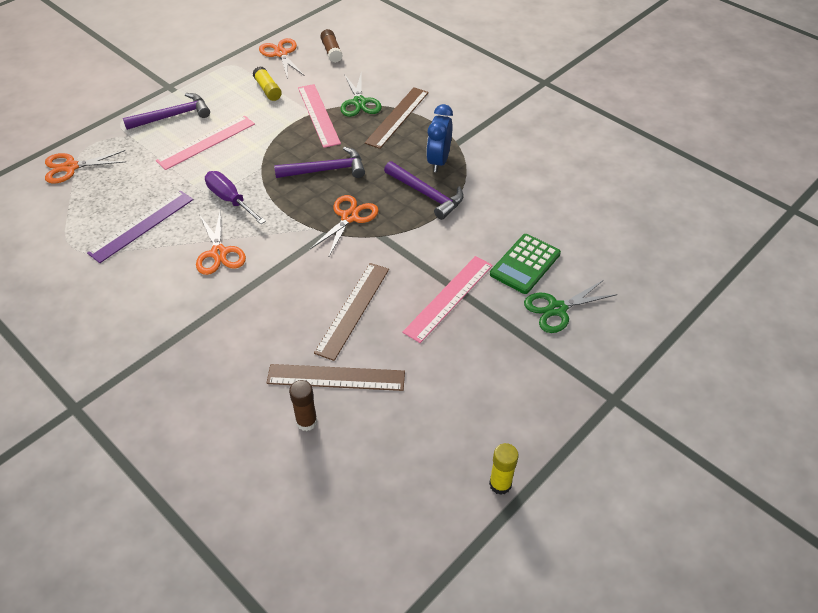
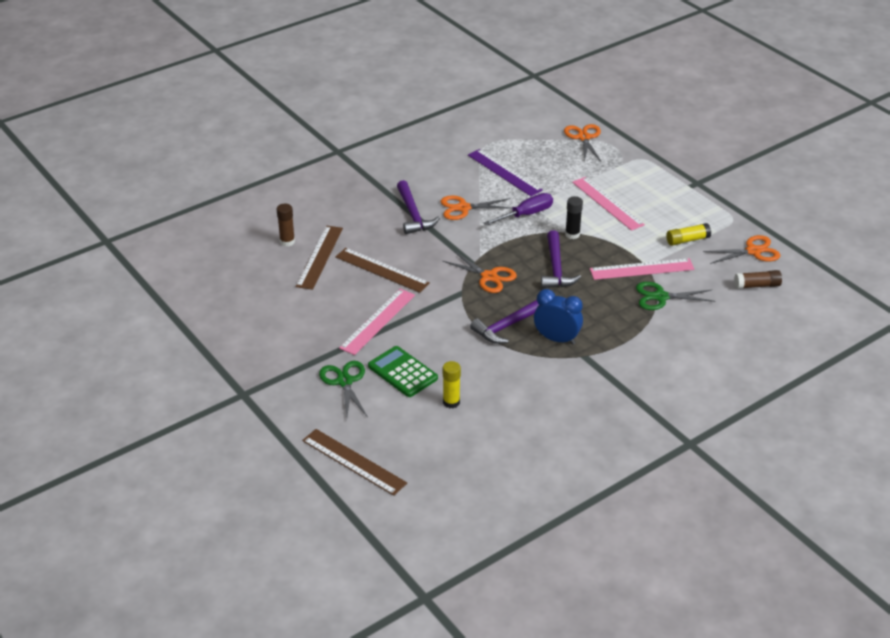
camera: 100 degrees right, 10 degrees down
purple hammer [123,93,210,130] -> purple hammer moved to [397,180,440,234]
brown ruler [364,87,429,149] -> brown ruler moved to [302,429,407,496]
pink ruler [402,256,493,343] -> pink ruler turned 75 degrees clockwise [339,289,415,355]
yellow glue stick [489,443,519,495] -> yellow glue stick moved to [443,361,461,408]
none -> black glue stick [565,196,583,239]

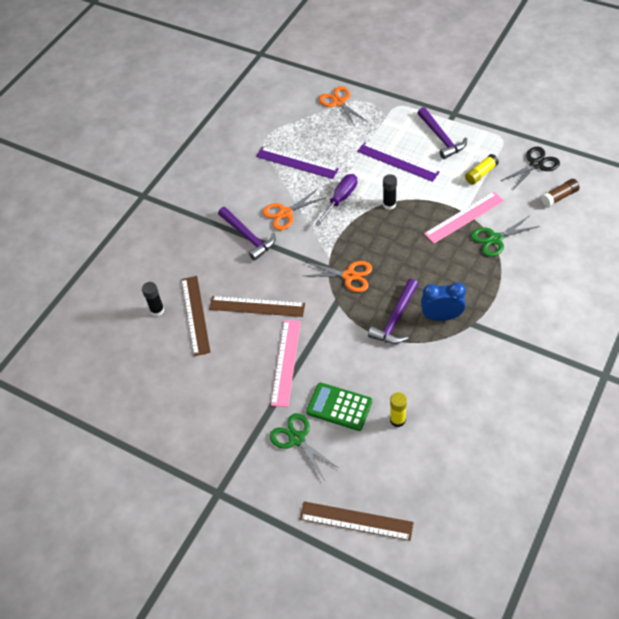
camera: 20 degrees left, 15 degrees up
brown glue stick [277,204,295,246] -> black glue stick [142,282,164,316]
purple hammer [541,230,581,288] -> purple hammer moved to [418,107,467,159]
pink ruler [572,177,645,231] -> purple ruler [357,142,440,182]
orange scissors [703,235,780,264] -> black scissors [501,147,560,189]

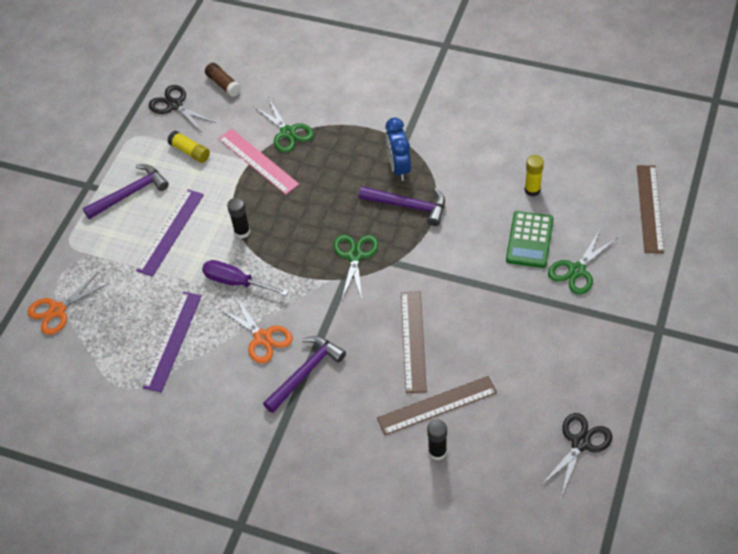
camera: 100 degrees left, 0 degrees up
pink ruler [271,320,301,407] -> none
orange scissors [304,261,372,292] -> green scissors [333,234,378,301]
none -> black scissors [542,413,613,498]

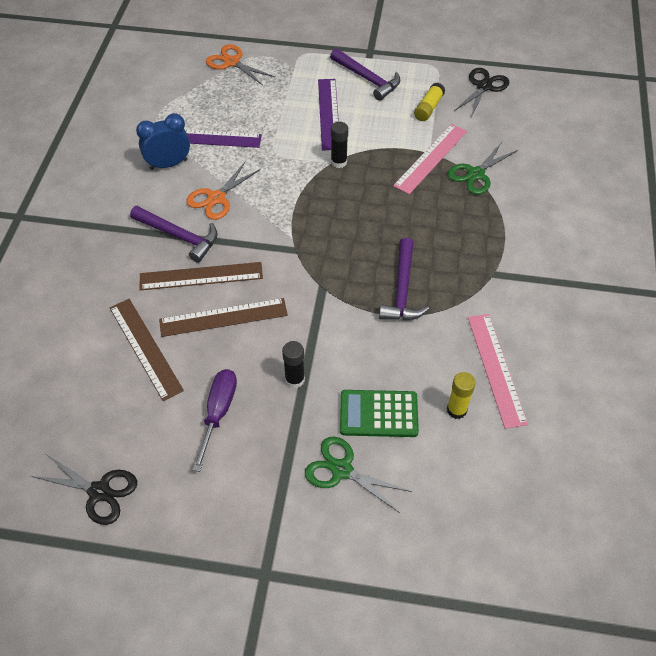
camera: 75 degrees right, 0 degrees up
purple ruler [136,189,204,277] -> purple ruler turned 75 degrees clockwise [318,79,339,150]
purple screwdriver [202,260,288,296] -> purple screwdriver moved to [193,369,237,472]
brown glue stick [205,63,241,97] -> none
green scissors [333,234,378,301] -> none
blue clock [385,117,411,181] -> blue clock moved to [136,113,190,170]
black glue stick [427,420,447,460] -> black glue stick moved to [282,341,305,388]
brown ruler [637,165,664,254] -> brown ruler moved to [140,262,263,290]
none -> pink ruler [468,314,528,429]

